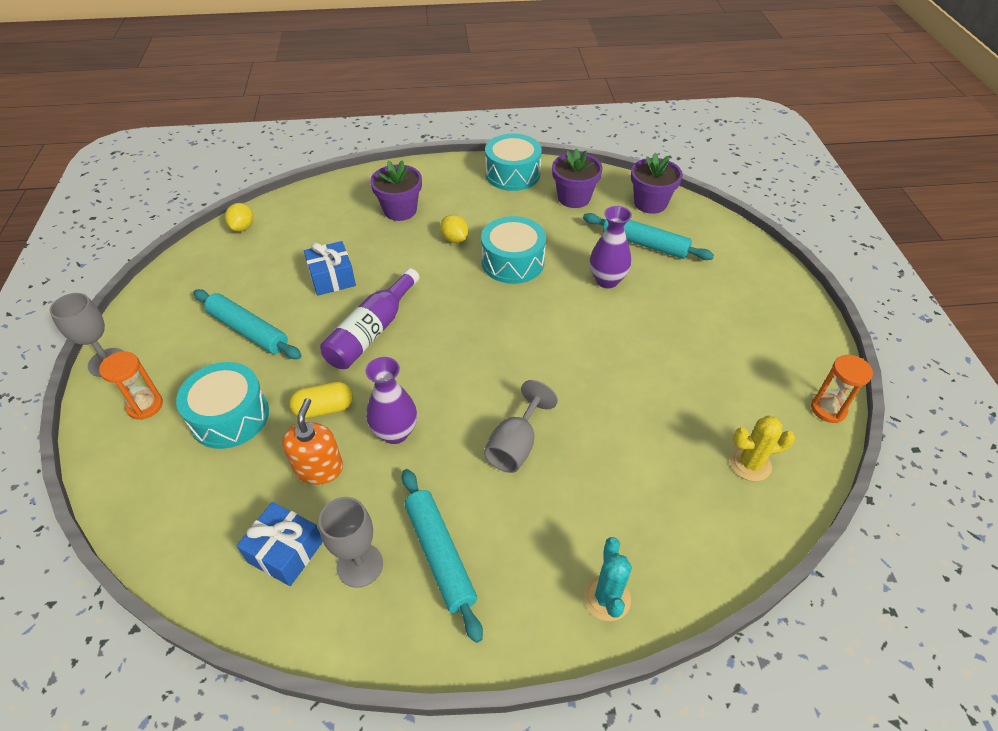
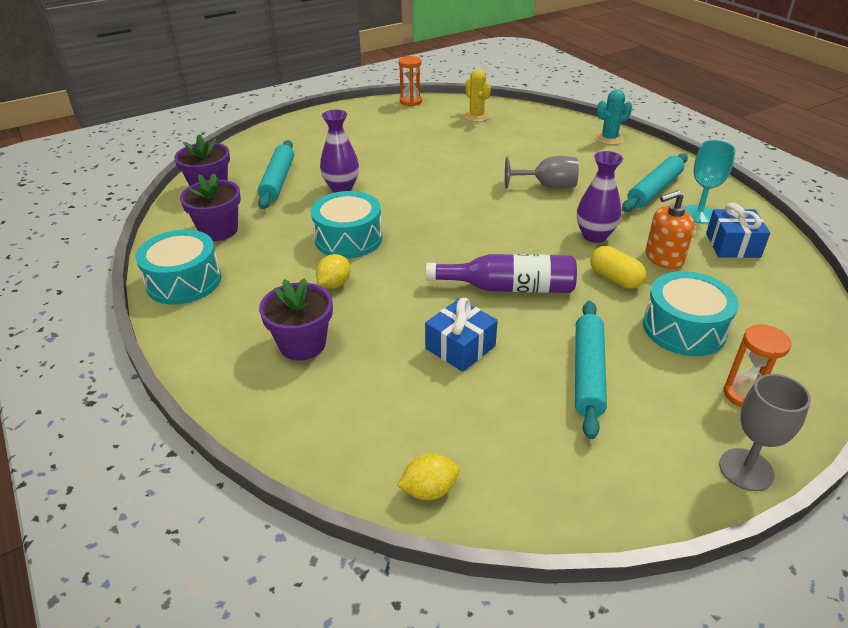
camera: 115 degrees left, 10 degrees down
grey goblet [318,497,383,588] -> turquoise goblet [685,140,736,224]

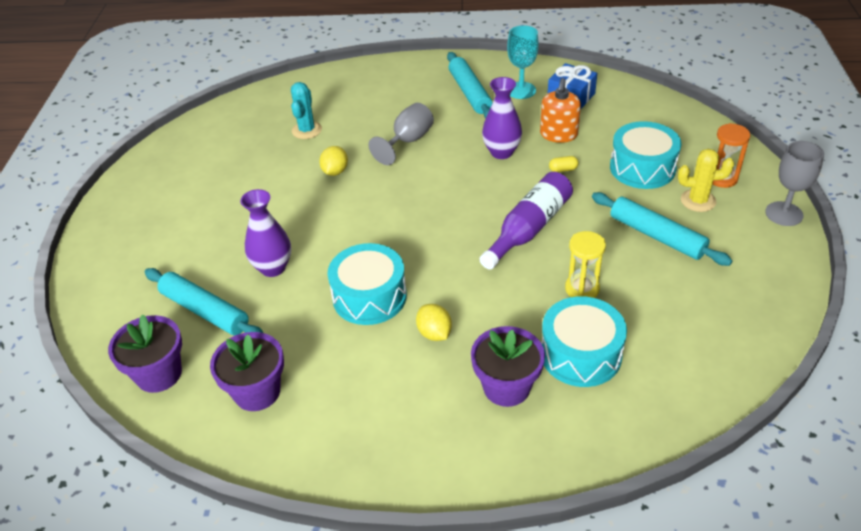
camera: 55 degrees left, 5 degrees up
turquoise drum [135,229,221,305] -> turquoise drum moved to [541,296,627,387]
yellow lemon [397,453,459,500] -> yellow lemon moved to [319,146,348,176]
orange hourglass [398,56,422,106] -> none
blue gift [425,298,498,372] -> yellow hourglass [565,231,606,298]
yellow cactus [464,69,491,122] -> yellow cactus moved to [678,149,734,212]
yellow capsule [590,246,646,289] -> yellow capsule [549,156,579,172], size x0.57
turquoise cactus [595,89,632,145] -> turquoise cactus moved to [291,82,322,139]

